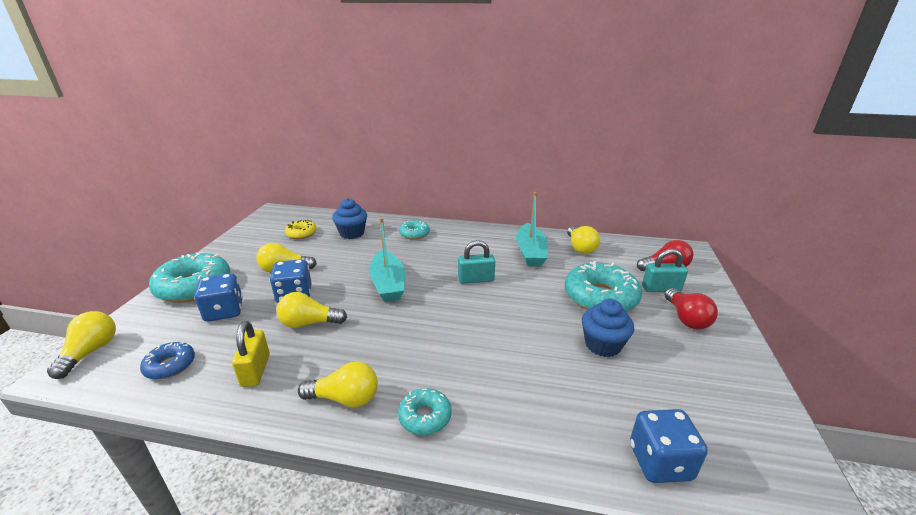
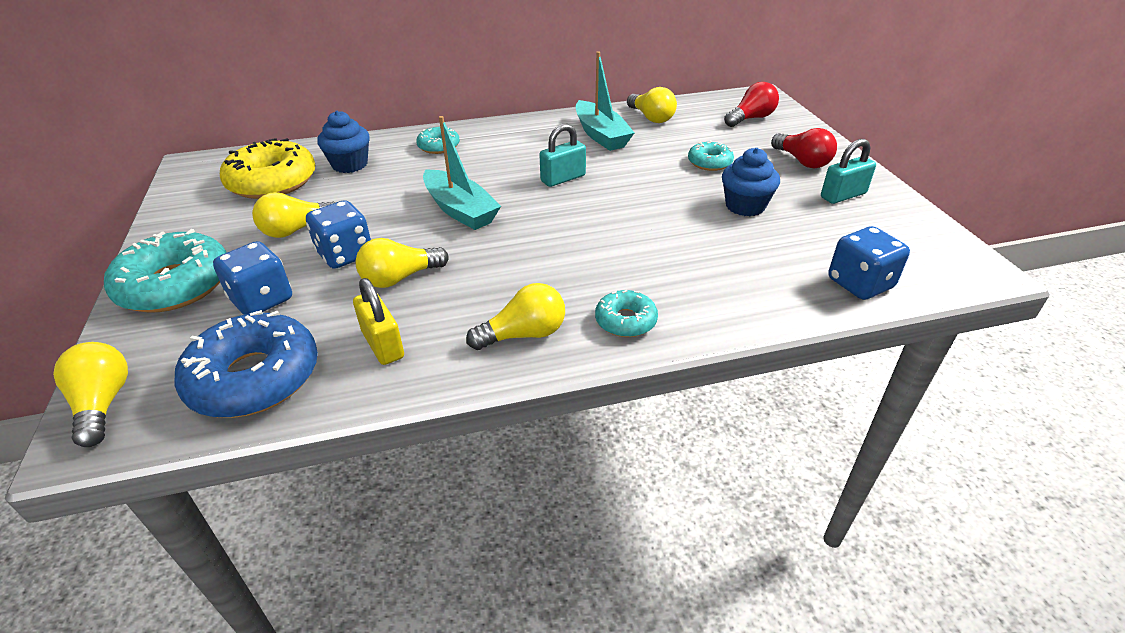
camera: 25 degrees left, 10 degrees up
blue donut [140,342,195,380] -> blue donut [174,310,318,418], size x1.92
yellow donut [285,220,317,239] -> yellow donut [220,138,315,199], size x1.92
turquoise donut [564,261,642,312] -> turquoise donut [688,140,734,171], size x0.52
turquoise padlock [642,249,688,292] -> turquoise padlock moved to [821,139,876,204]

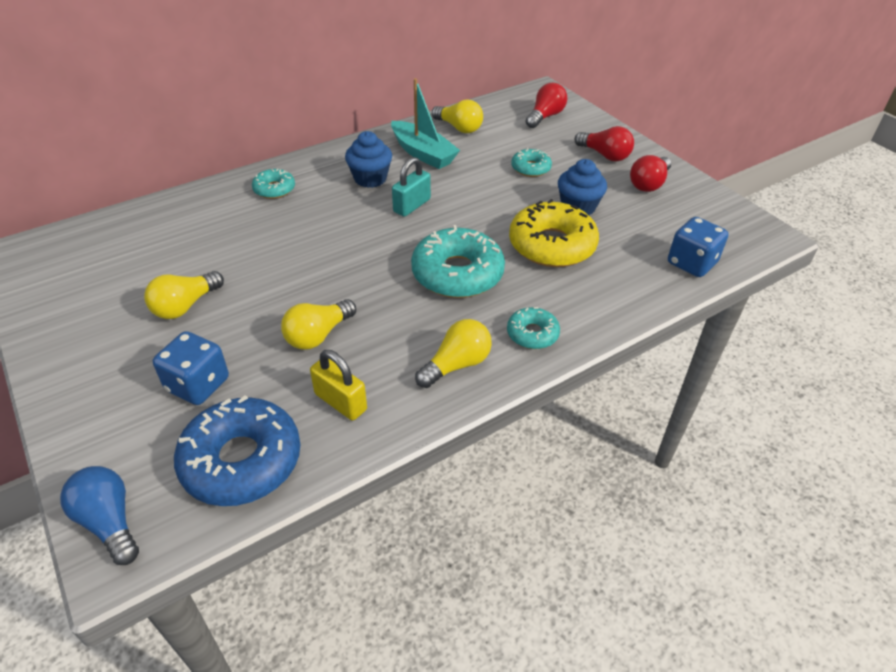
camera: 20 degrees left, 5 degrees up
yellow light bulb [53,342,128,447] -> blue light bulb [60,466,139,565]
turquoise donut [104,229,227,312] -> turquoise donut moved to [411,225,505,298]
yellow donut [220,138,315,199] -> yellow donut moved to [509,199,599,267]
blue dice [306,200,371,269] -> none
blue cupcake [317,111,370,173] -> blue cupcake moved to [345,131,392,188]
turquoise boat [423,116,501,230] -> none
turquoise padlock [821,139,876,204] -> red light bulb [630,155,671,192]

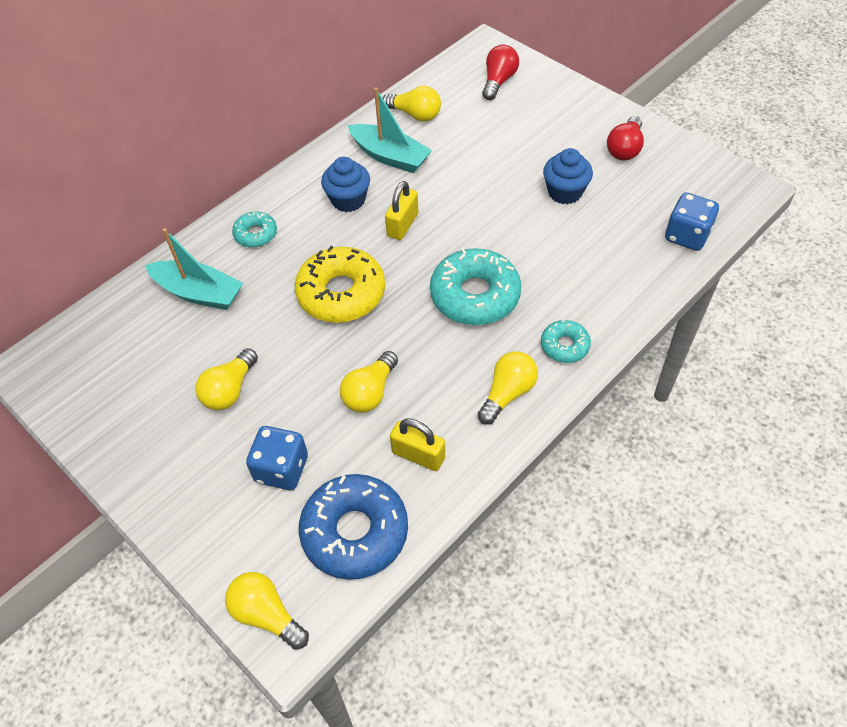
camera: 10 degrees left, 10 degrees up
blue light bulb [60,466,139,565] -> yellow light bulb [225,572,309,650]
turquoise padlock [392,157,431,217] -> yellow padlock [385,181,419,240]
yellow donut [509,199,599,267] -> yellow donut moved to [295,246,385,323]
turquoise donut [511,148,552,177] -> none
red light bulb [574,126,634,161] -> none
none -> turquoise boat [145,228,243,310]

